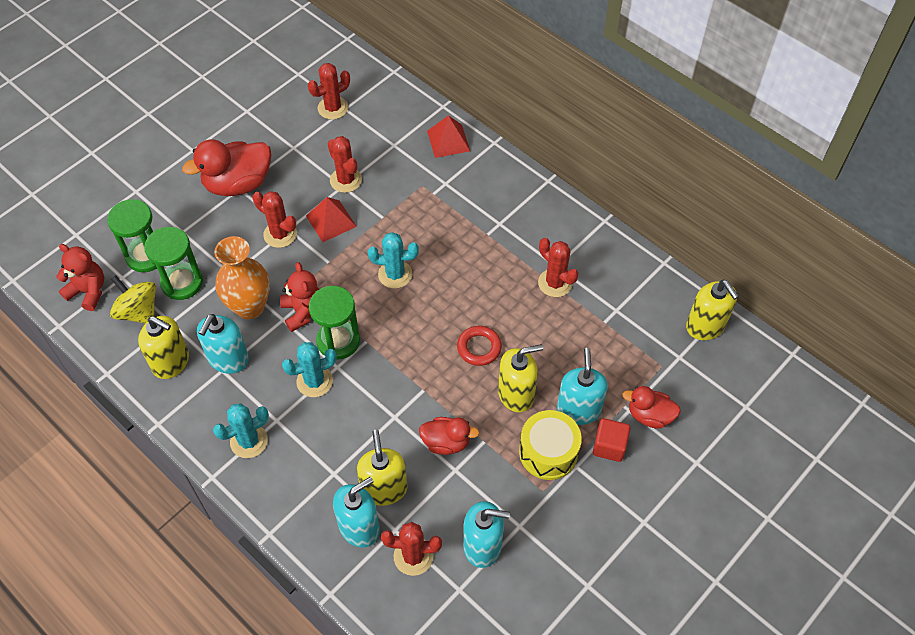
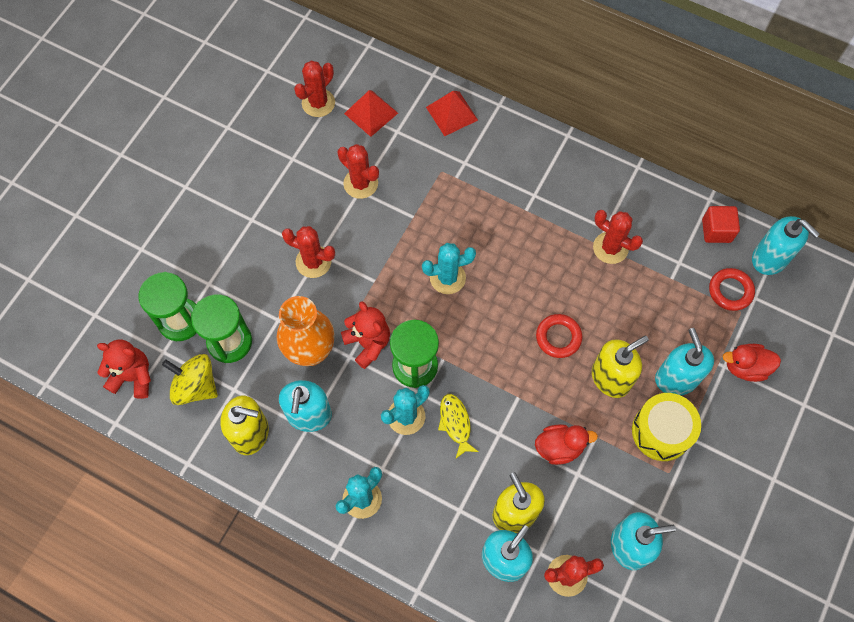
camera: 15 degrees left, 10 degrees up
red duck [182,139,271,196] -> none
red pyramid [306,197,357,242] -> red pyramid moved to [344,90,398,137]
red cube [593,418,631,462] -> red cube moved to [702,206,740,243]
yellow soap dispenser [686,280,739,340] -> turquoise soap dispenser [752,216,820,275]
none -> yellow fish [438,394,479,458]
none -> red ring [709,268,755,311]

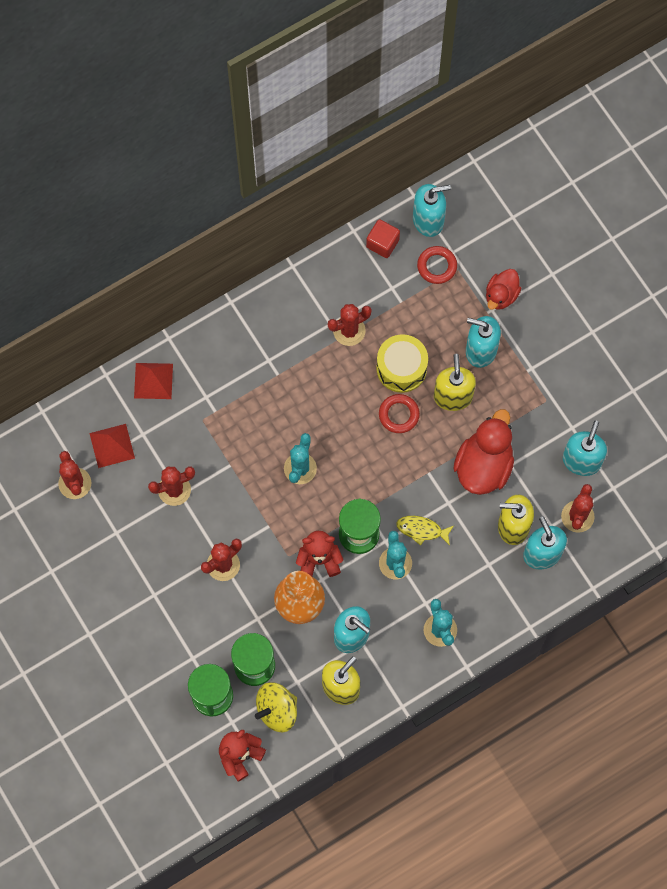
camera: 60 degrees left, 5 degrees up
red duck [535,424,598,465] -> red duck [453,409,514,495], size x1.70
yellow drum [632,393,701,461] -> yellow drum moved to [376,334,428,393]

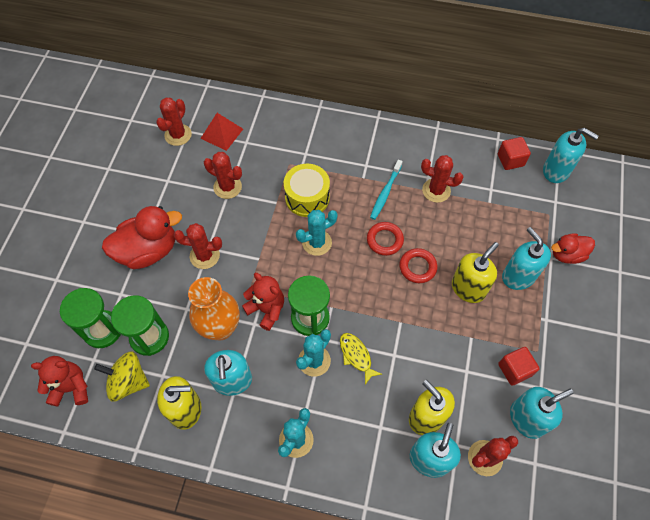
camera: 45 degrees right, 10 degrees down
red pyramid [134,363,173,399] -> none
yellow drum [376,334,428,393] -> yellow drum moved to [284,164,330,217]
red ring [417,246,457,284] -> red ring moved to [367,222,404,256]
red duck [453,409,514,495] -> red duck moved to [102,206,182,269]
none -> turquoise toothbrush [370,160,403,220]
none -> red cube [498,347,540,385]

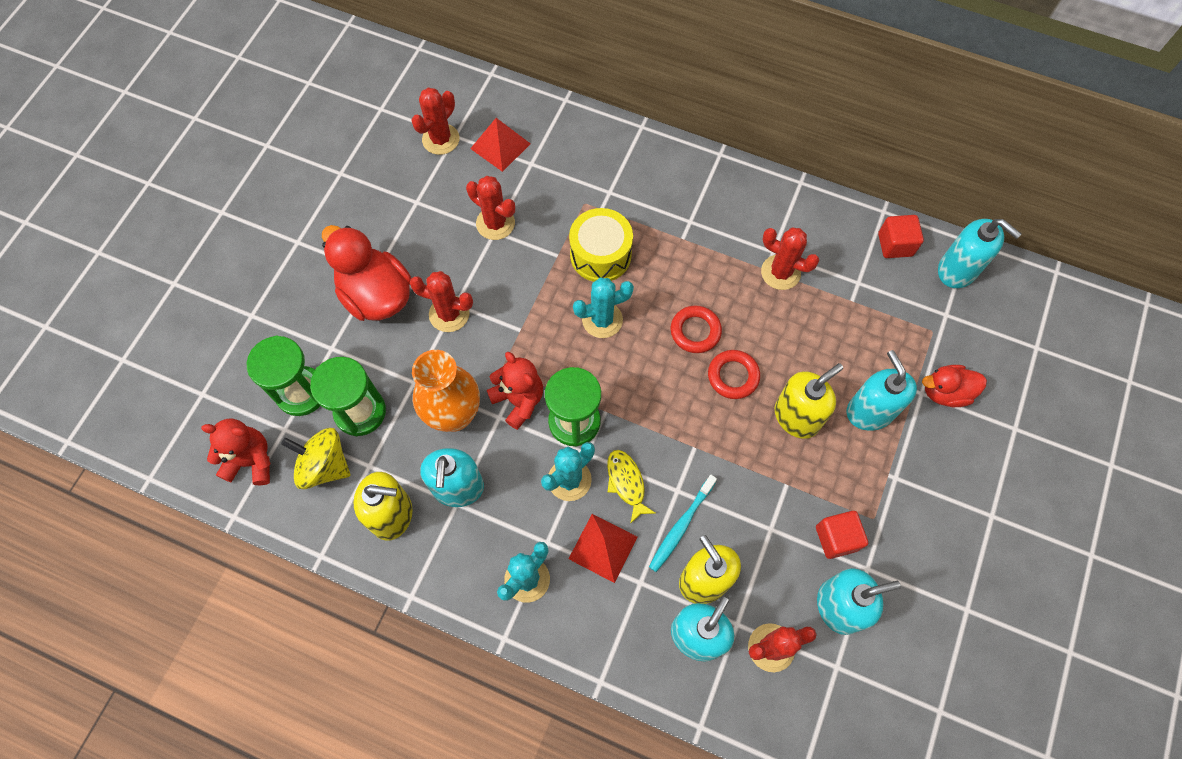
camera: 10 degrees right, 5 degrees up
red duck [102,206,182,269] -> red duck turned 120 degrees counterclockwise [322,225,412,321]
turquoise toothbrush [370,160,403,220] -> turquoise toothbrush moved to [649,475,717,572]
none -> red pyramid [569,514,637,583]

